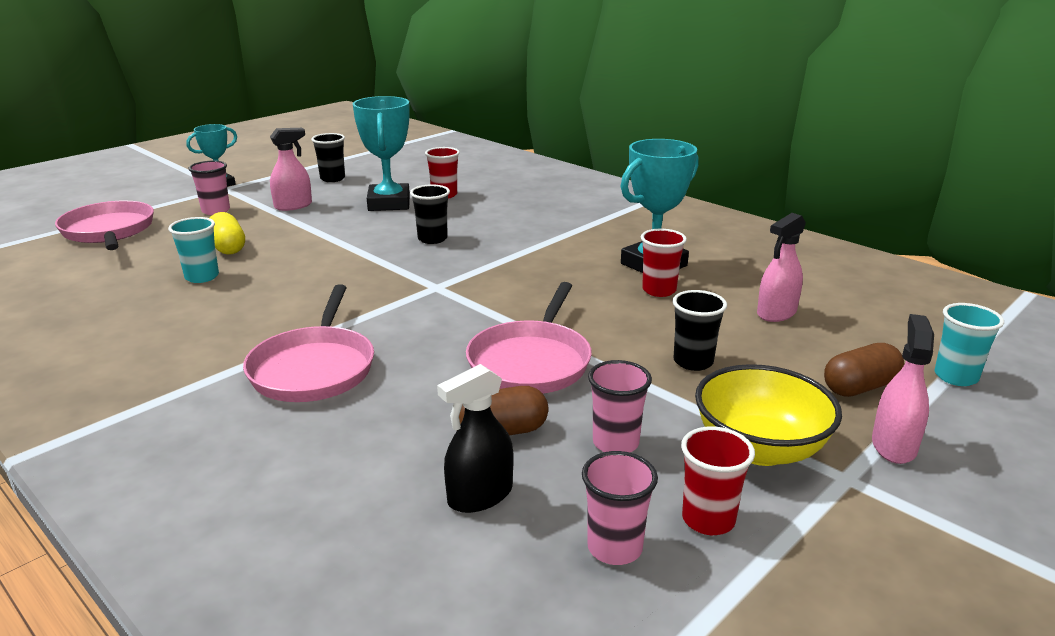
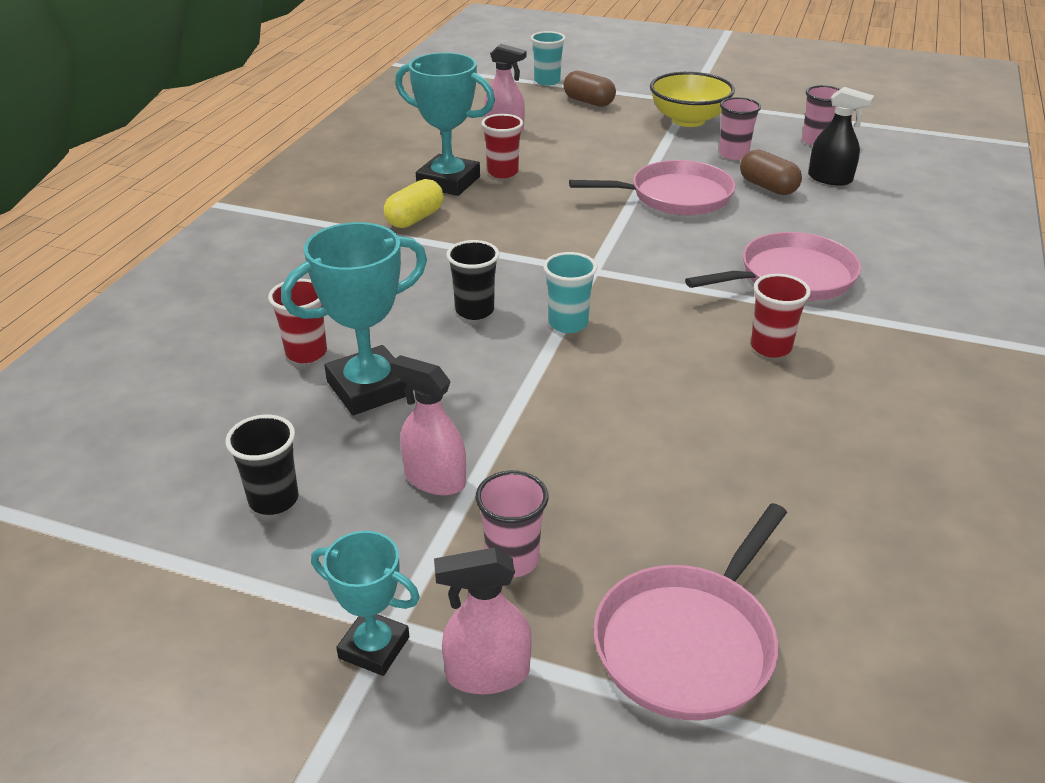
camera: 115 degrees left, 10 degrees up
turquoise cup [168,217,219,283] -> turquoise cup moved to [543,252,597,333]
yellow capsule [210,212,245,255] -> yellow capsule moved to [384,179,444,228]
black cup [672,290,727,371] -> none
red cup [681,426,755,535] -> red cup moved to [751,274,811,358]
pink spray bottle [872,314,934,464] -> pink spray bottle moved to [434,548,532,694]

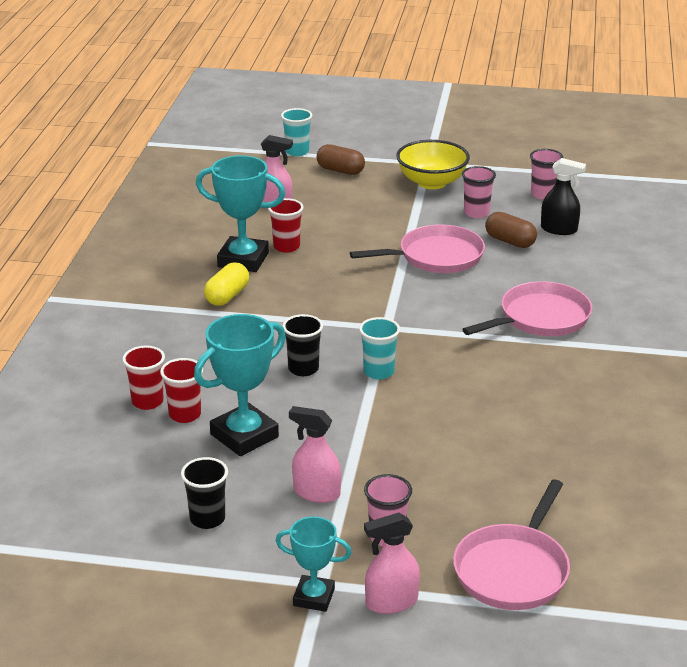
camera: 10 degrees left, 5 degrees down
red cup [751,274,811,358] -> red cup moved to [122,346,165,410]

